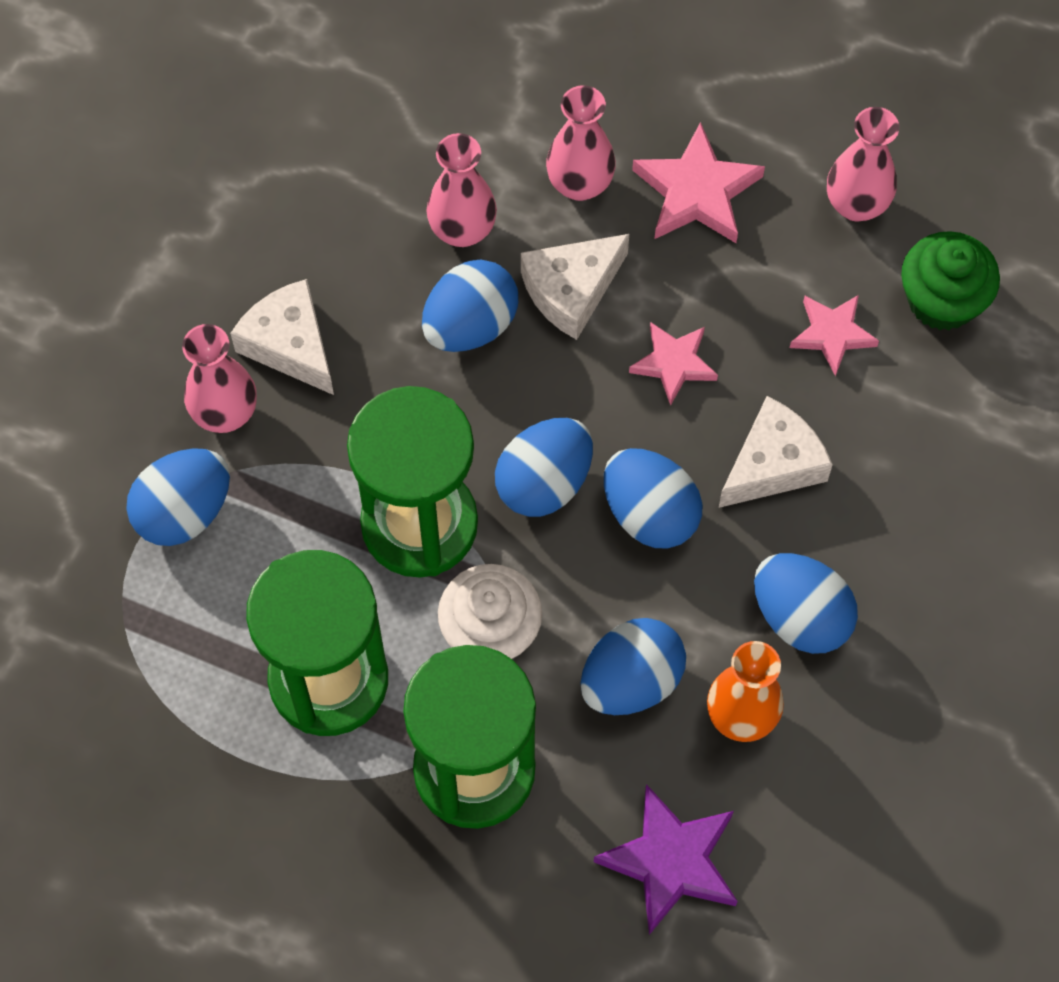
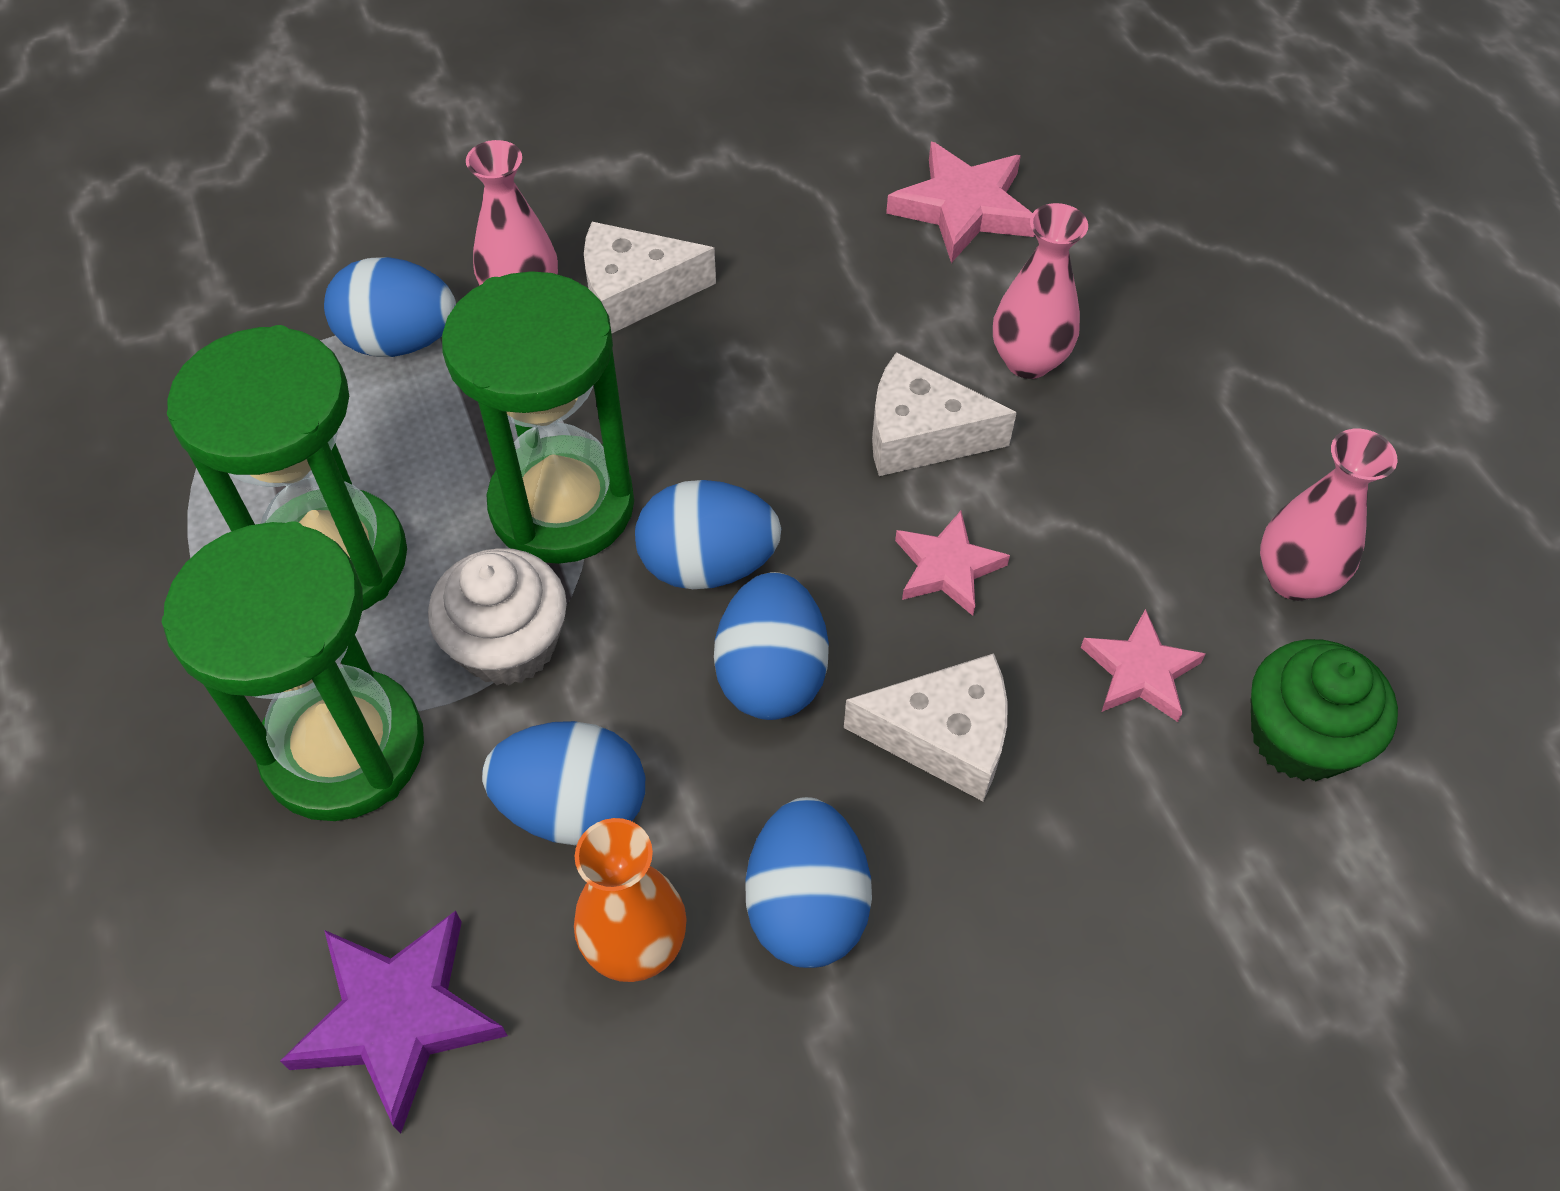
camera: 45 degrees right, 10 degrees down
white cheese [230,279,334,395] -> white cheese turned 105 degrees counterclockwise [584,222,716,334]
blue egg [422,259,518,352] -> none
pink vase [427,133,497,247] -> none
pink star [632,122,765,243] -> pink star moved to [886,142,1035,263]

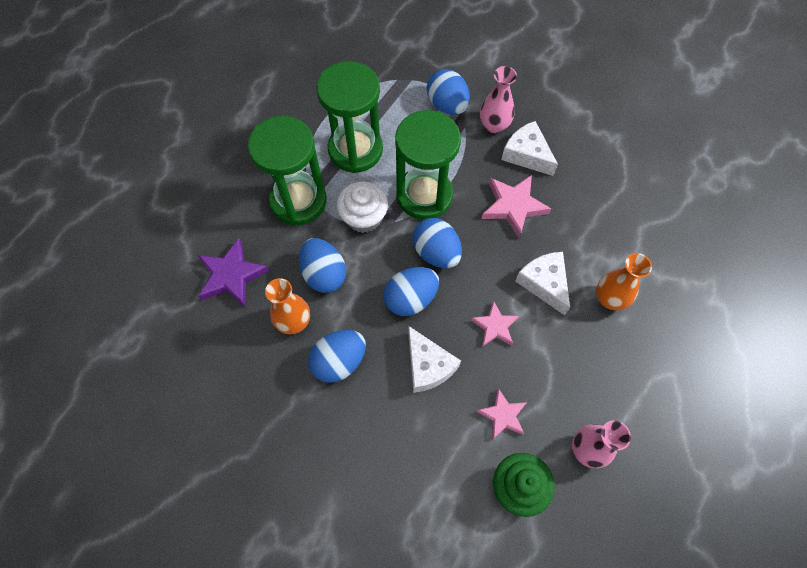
camera: 55 degrees right, 10 degrees up
pink star [886,142,1035,263] -> pink star moved to [482,175,551,238]
pink vase [993,203,1088,379] -> orange vase [596,253,652,310]

